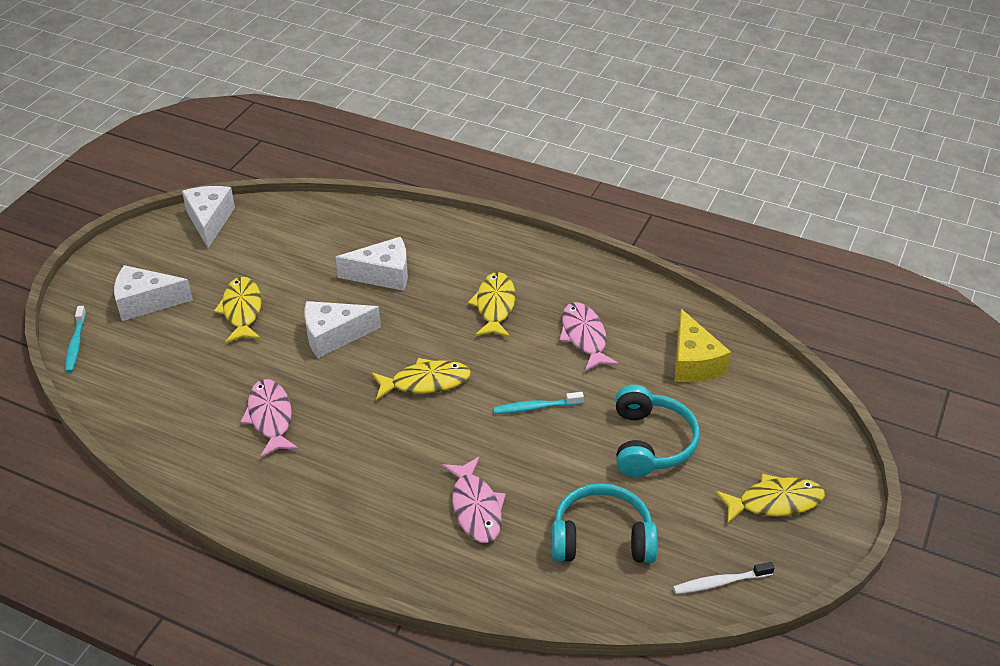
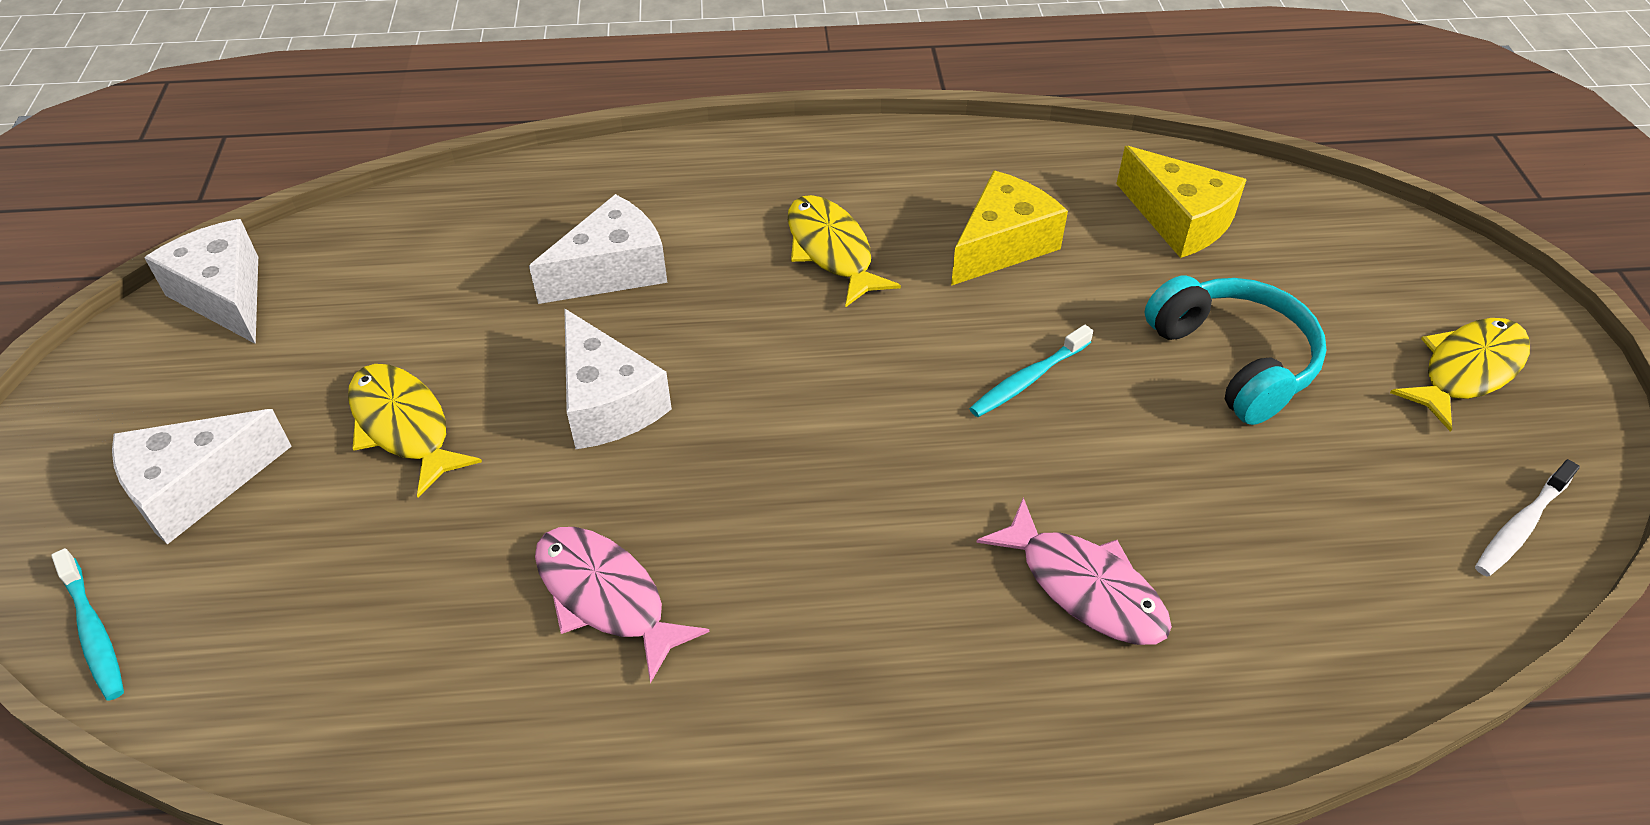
camera: 30 degrees left, 5 degrees up
white cheese [305,301,381,358] -> white cheese turned 75 degrees counterclockwise [564,308,672,449]
yellow fish [372,358,471,400] -> none
turquoise headphones [552,483,658,563] -> none
pink fish [559,302,619,371] -> yellow cheese [951,171,1068,286]

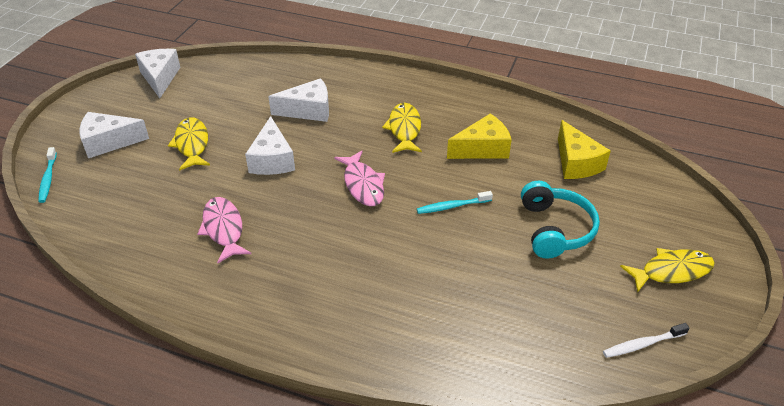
camera: 25 degrees right, 5 degrees down
pink fish [977,498,1172,645] -> pink fish moved to [334,151,385,206]

